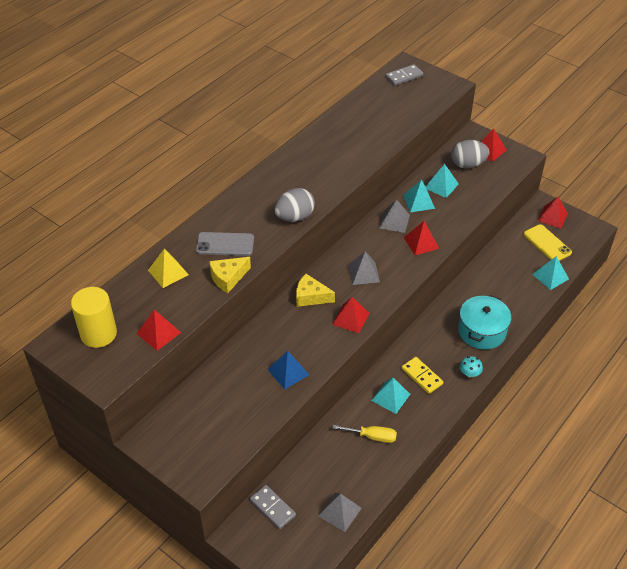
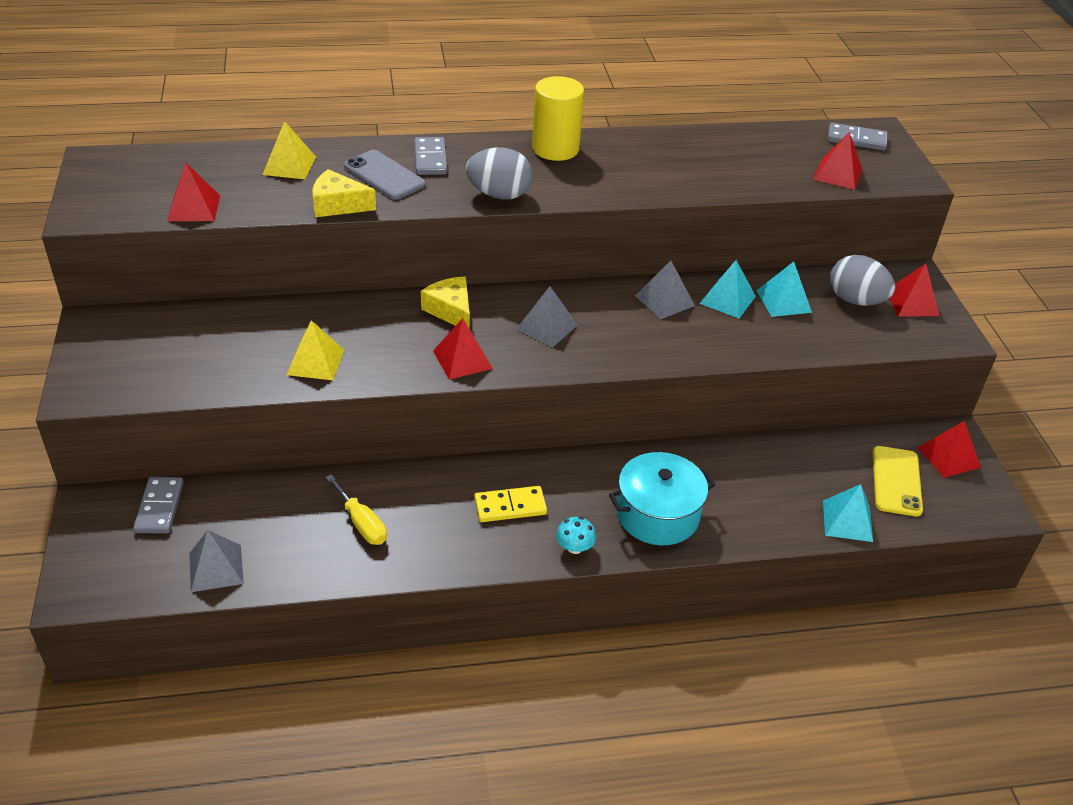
camera: 40 degrees right, 5 degrees down
yellow cylinder [71,287,117,348] -> yellow cylinder moved to [532,76,584,161]
blue pyramid [267,351,309,389] -> yellow pyramid [287,320,344,380]
turquoise pyramid [371,378,410,414] -> none
yellow domino [401,357,443,394] -> yellow domino turned 75 degrees clockwise [474,486,547,522]
red pyramid [404,221,439,255] -> red pyramid moved to [813,132,862,190]
none -> grey domino [414,137,447,175]

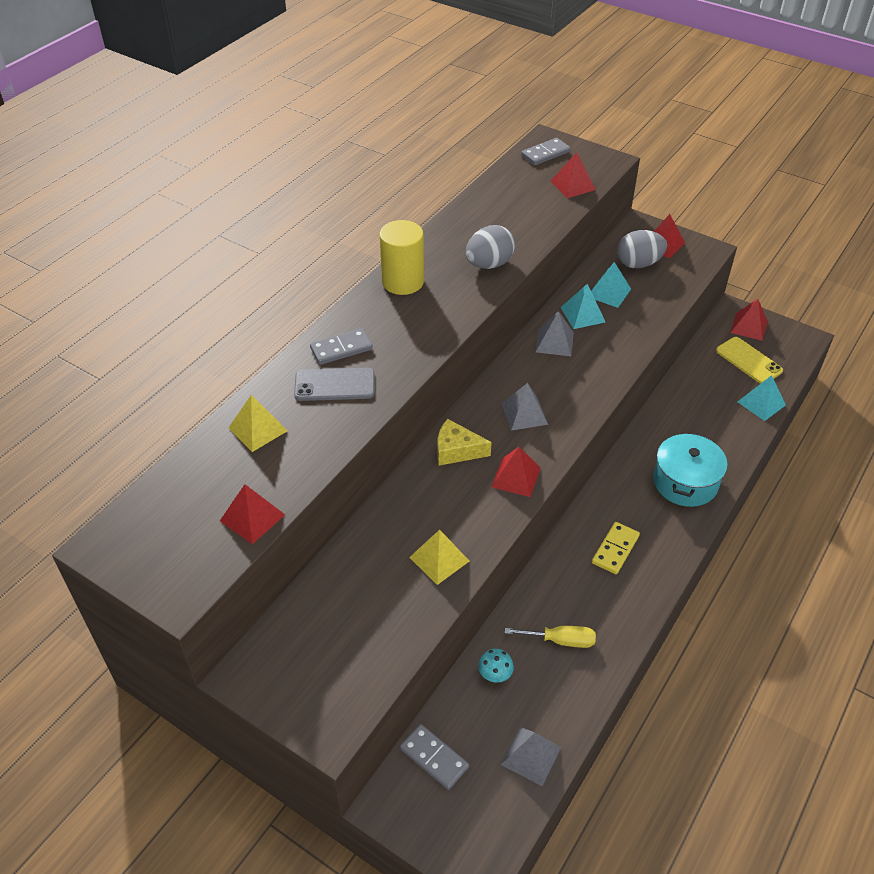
camera: 45 degrees left, 5 degrees up
yellow cheese [312,169,376,217] -> none
grey domino [414,137,447,175] -> grey domino turned 60 degrees counterclockwise [310,329,373,365]
grey egg [466,148,533,200] -> grey egg moved to [465,225,515,269]
turquoise mushroom [556,517,596,554] -> turquoise mushroom moved to [478,649,514,683]

